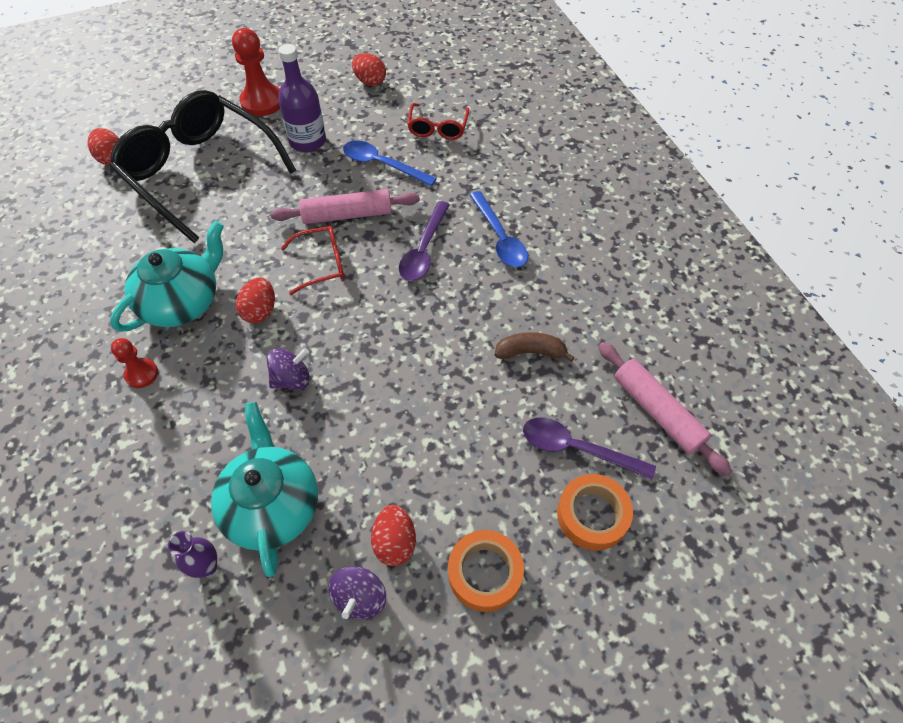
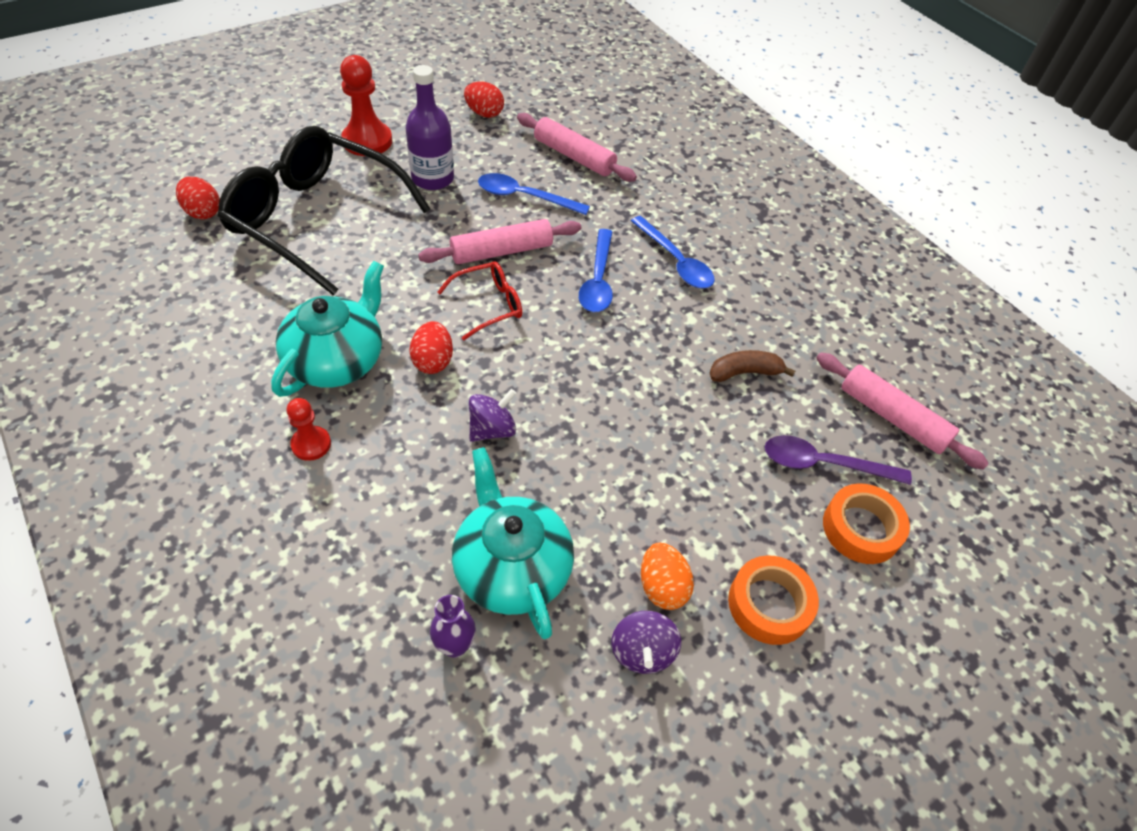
camera: 15 degrees left, 5 degrees down
red egg [371,505,416,566] -> orange egg [641,542,694,610]
purple spoon [399,201,450,281] -> blue spoon [579,229,613,312]
red glasses [407,103,470,140] -> pink rolling pin [517,113,637,182]

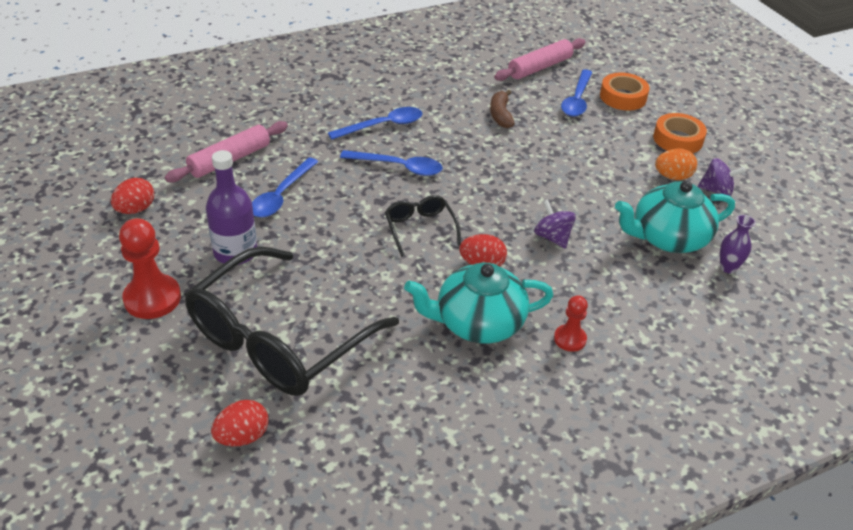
camera: 80 degrees left, 10 degrees down
turquoise teapot [271,261,384,397] -> turquoise teapot turned 45 degrees counterclockwise [404,262,554,343]
pink rolling pin [418,219,581,264] -> none
red glasses [437,261,522,341] -> black glasses [385,195,461,257]
purple spoon [765,435,912,485] -> blue spoon [561,69,593,117]

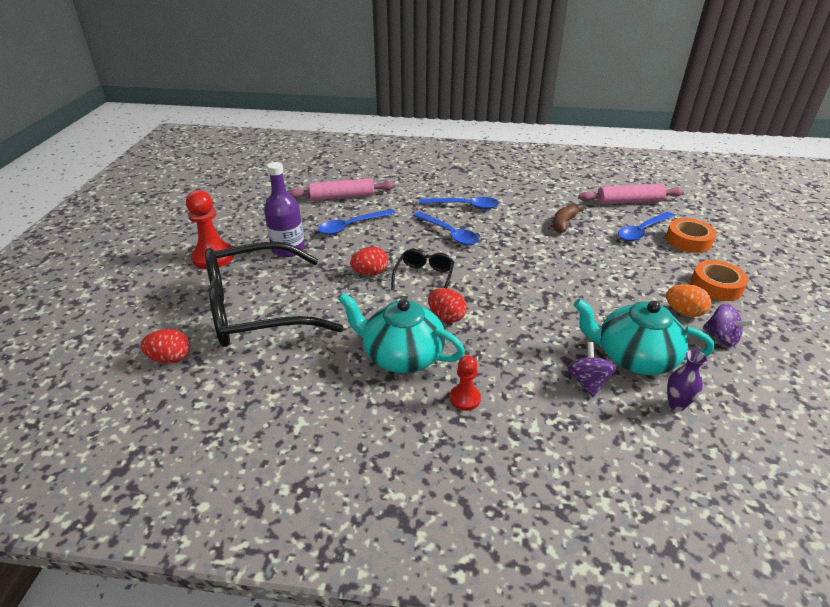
camera: 35 degrees right, 5 degrees down
red egg [111,178,154,214] -> red egg moved to [350,247,388,276]
purple spinning top [534,199,576,249] -> purple spinning top moved to [567,342,616,397]

